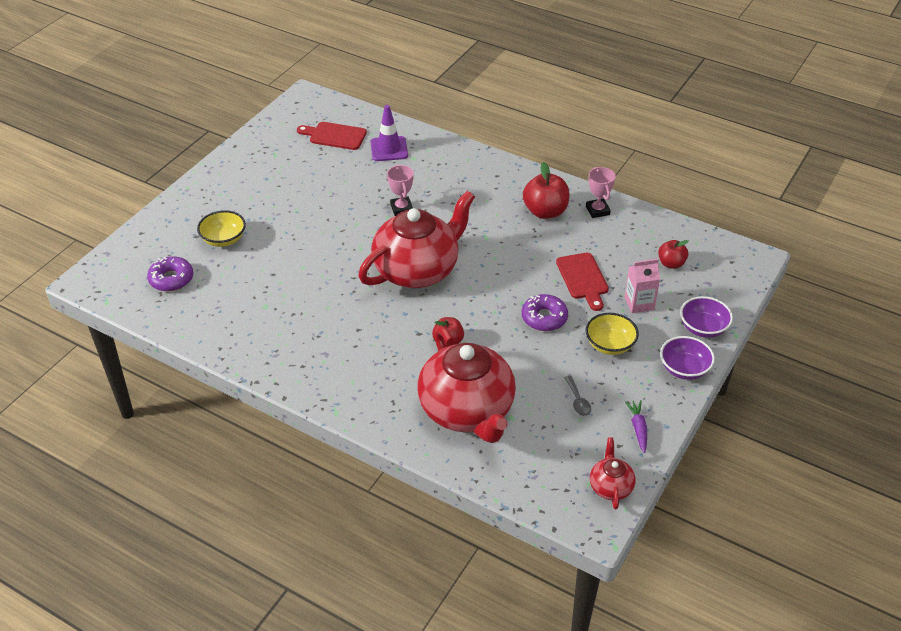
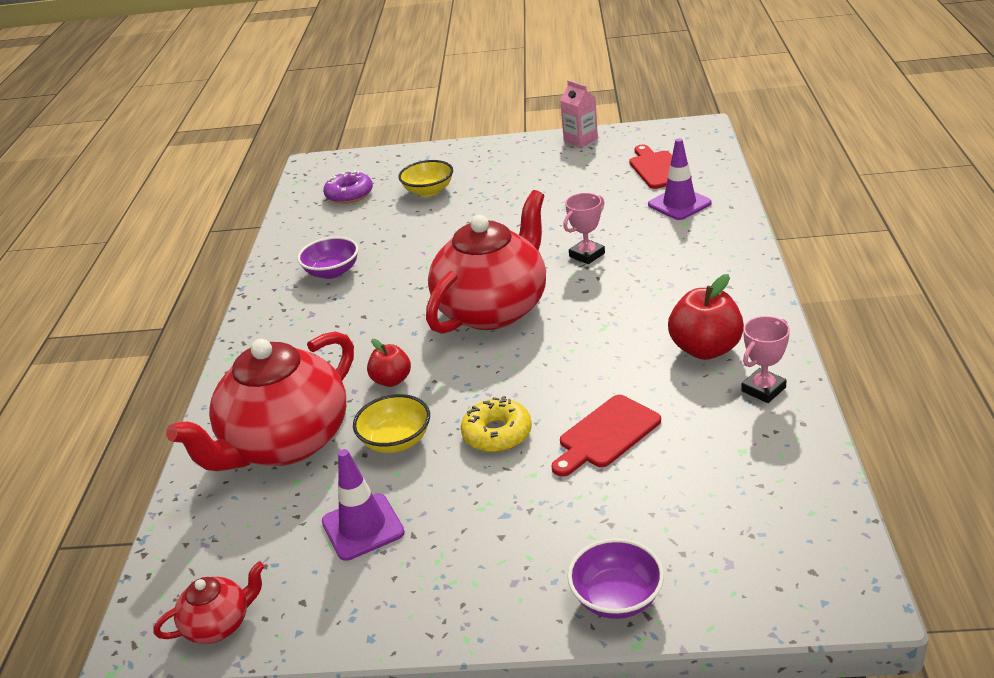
camera: 65 degrees right, 10 degrees down
red teapot [358,191,475,288] -> red teapot turned 75 degrees counterclockwise [426,190,546,334]
purple donut [522,294,568,331] -> yellow donut [461,396,532,452]
grey spoon [564,375,591,416] -> purple traffic cone [322,449,405,561]
yellow bowl [586,313,639,355] -> yellow bowl moved to [353,394,430,453]
pink carton [624,259,660,313] -> pink carton moved to [560,80,598,147]
purple carrot [625,400,647,453] -> none
red apple [658,240,688,269] -> none
purple bowl [660,336,715,380] -> purple bowl moved to [297,237,359,279]

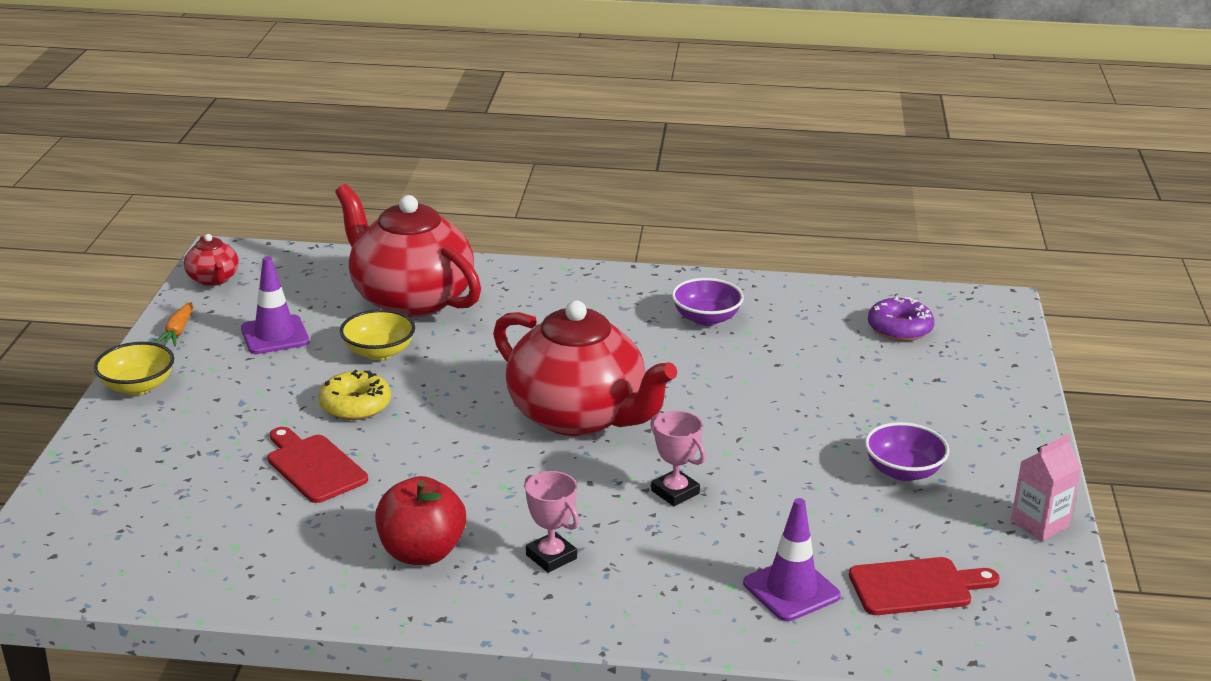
camera: 90 degrees right, 5 degrees down
red apple [367,339,411,387] -> none
yellow bowl [398,160,453,197] -> yellow bowl moved to [94,342,174,395]
purple bowl [567,538,664,619] -> purple bowl moved to [865,422,949,481]
pink trophy [741,316,790,403] -> pink trophy moved to [524,471,579,573]
none -> orange carrot [155,302,193,346]

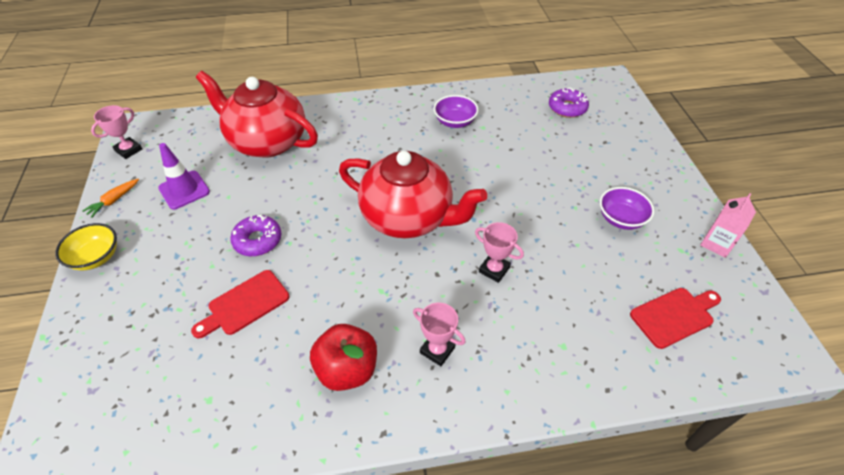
camera: 15 degrees left, 20 degrees up
orange carrot [155,302,193,346] -> orange carrot turned 45 degrees clockwise [82,179,139,218]
red teapot [184,234,239,286] -> pink trophy [91,105,142,159]
red cutting board [268,427,368,503] -> red cutting board turned 75 degrees counterclockwise [191,270,289,338]
yellow donut [319,370,391,420] -> purple donut [230,214,281,256]
yellow bowl [340,309,415,360] -> none
purple traffic cone [743,498,841,621] -> none

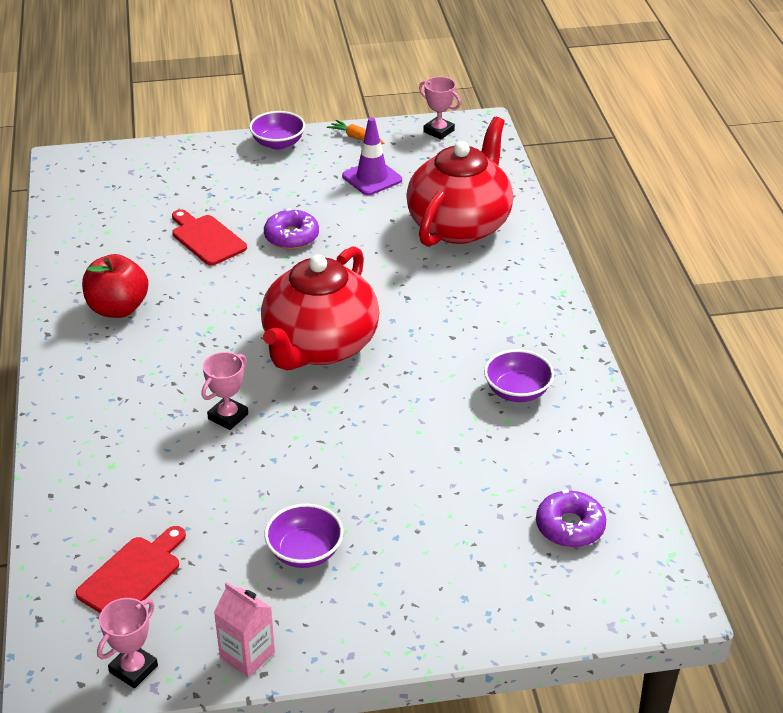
camera: 90 degrees right, 10 degrees down
yellow bowl [55,223,117,270] -> purple bowl [249,111,305,150]
pink trophy [413,303,466,366] -> pink trophy moved to [97,598,158,689]
red cutting board [630,288,721,349] -> red cutting board turned 120 degrees counterclockwise [75,526,186,613]

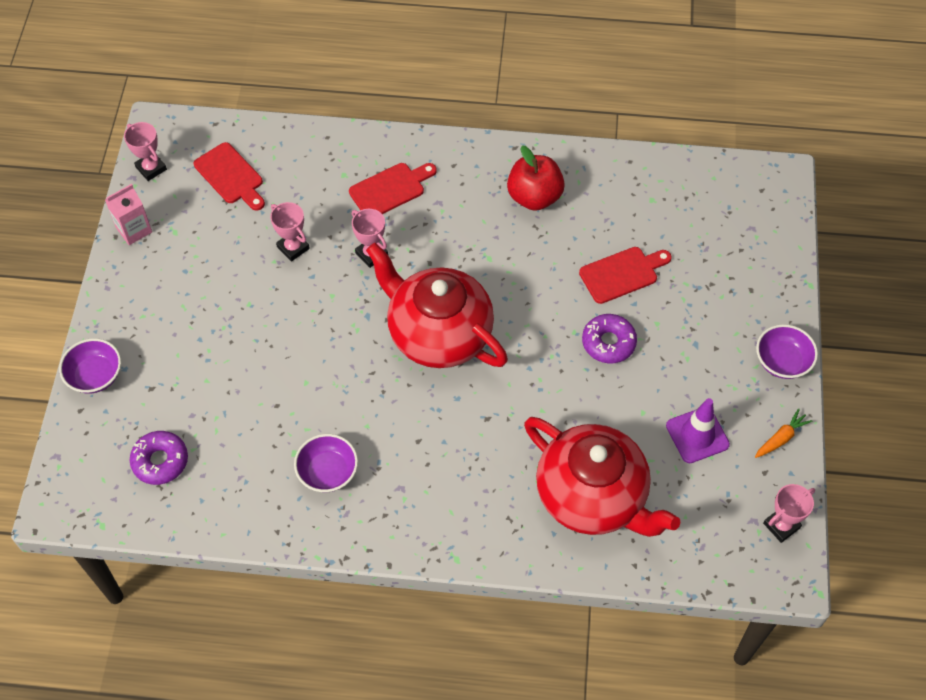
camera: 105 degrees right, 20 degrees up
purple bowl [264,504,343,568] -> purple bowl moved to [59,338,121,394]
none -> pink trophy [270,202,310,262]
none -> red cutting board [349,163,437,214]

